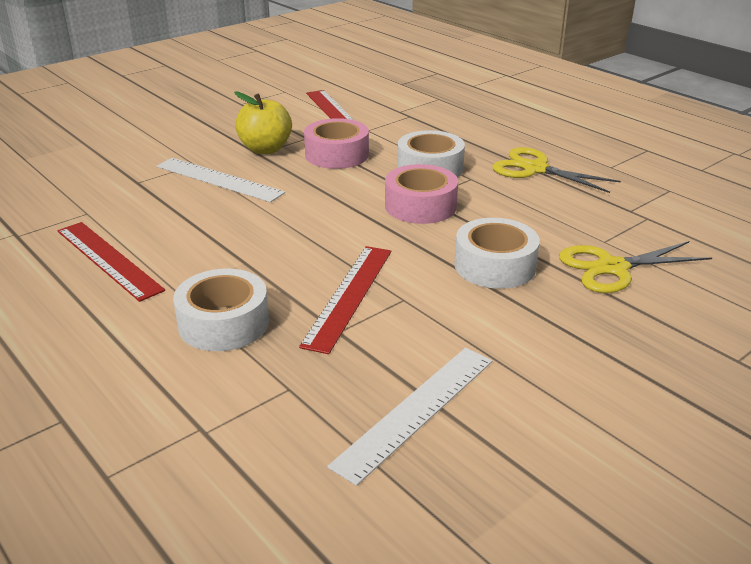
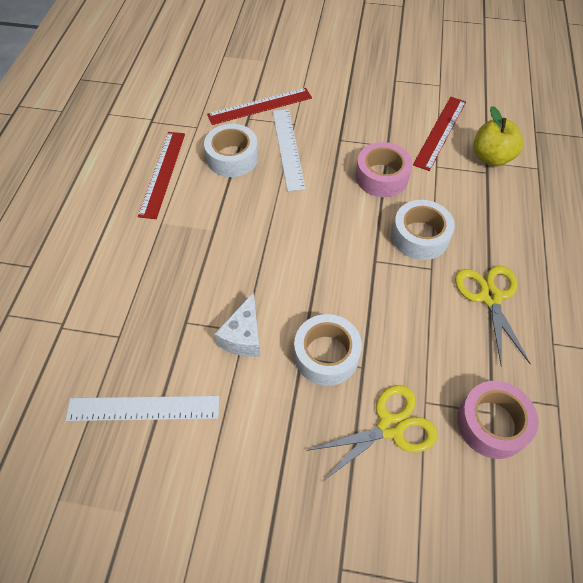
camera: 50 degrees right, 25 degrees up
white tape [173,269,269,351] -> white tape moved to [204,124,258,177]
yellow apple [234,92,292,154] -> yellow apple moved to [473,106,523,166]
red ruler [299,246,391,354] -> red ruler moved to [207,88,312,125]
pink tape [385,164,458,224] -> pink tape moved to [457,381,539,459]
yellow scissors [559,241,712,293] -> yellow scissors turned 120 degrees clockwise [306,385,438,482]
none -> white cheese [214,292,260,357]

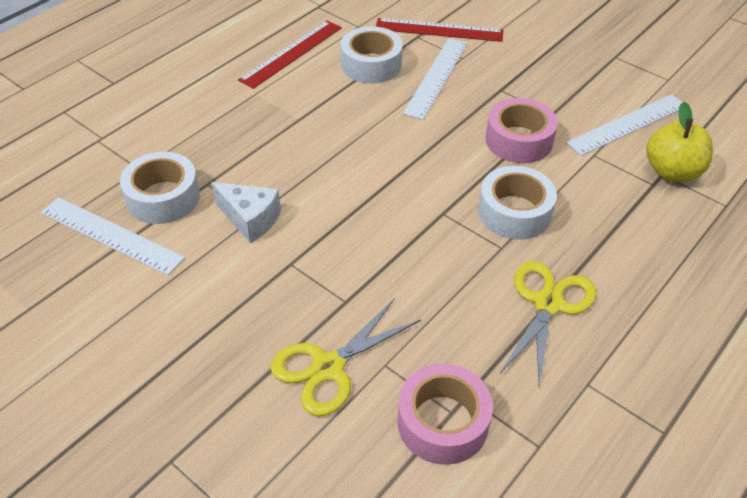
camera: 30 degrees right, 10 degrees down
white cheese [214,292,260,357] -> white cheese turned 105 degrees counterclockwise [211,182,281,243]
white tape [294,314,362,386] -> white tape moved to [120,152,200,224]
yellow scissors [306,385,438,482] -> yellow scissors turned 135 degrees clockwise [271,298,421,416]
red ruler [413,97,466,171] -> white ruler [566,94,683,156]

